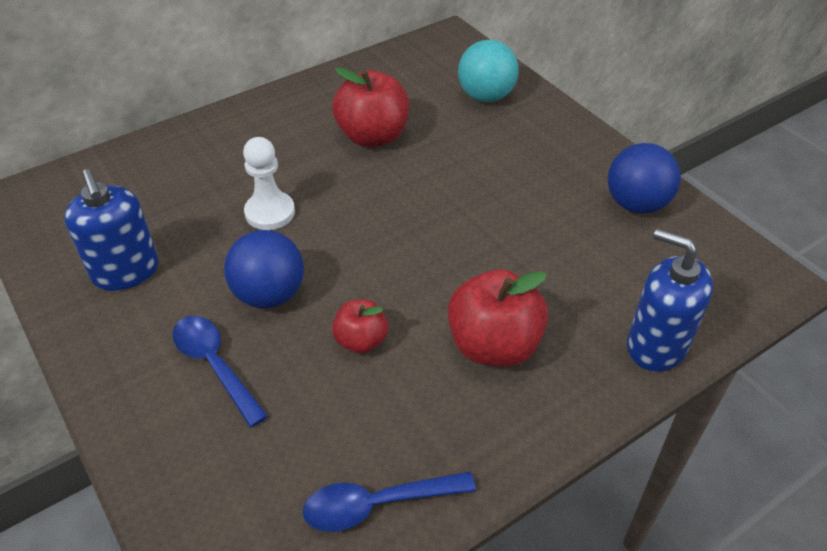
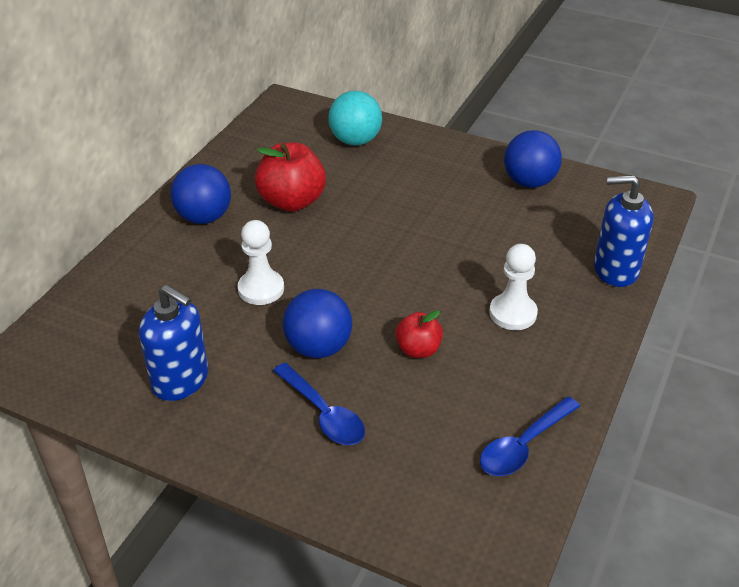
camera: 30 degrees left, 5 degrees down
blue spoon [172,316,268,427] -> blue spoon turned 150 degrees counterclockwise [273,363,365,445]
red apple [448,269,548,367] -> white pawn [489,244,538,330]
none -> blue ball [171,164,231,224]

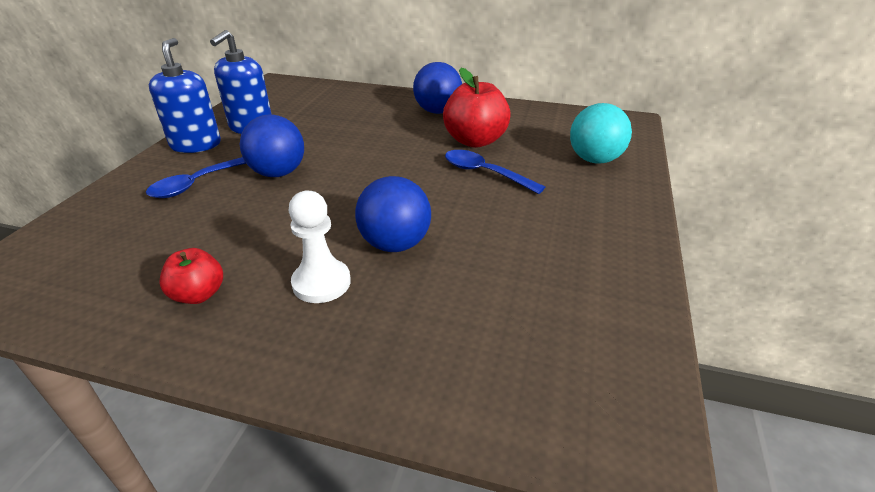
camera: 80 degrees right, 5 degrees down
white pawn [238,220,284,305] -> none
red apple [395,310,443,358] -> red apple moved to [159,248,223,304]
blue spoon [480,397,580,476] -> blue spoon moved to [445,150,545,194]
blue ball [504,130,562,188] -> blue ball moved to [355,176,431,252]
blue soap dispenser [594,175,653,287] -> blue soap dispenser moved to [149,38,221,153]

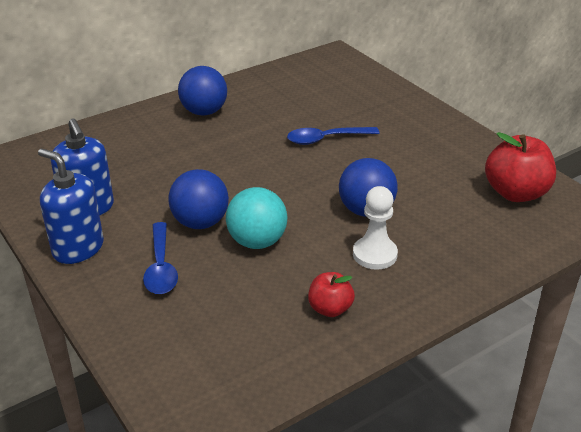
camera: 50 degrees left, 0 degrees up
red apple [443,68,511,148] -> red apple moved to [485,132,556,202]
turquoise ball [570,103,632,164] -> turquoise ball moved to [226,187,287,249]

